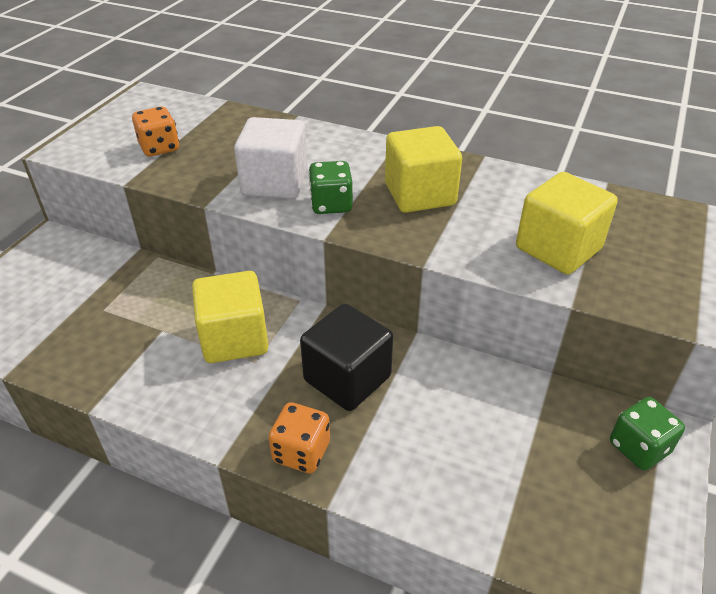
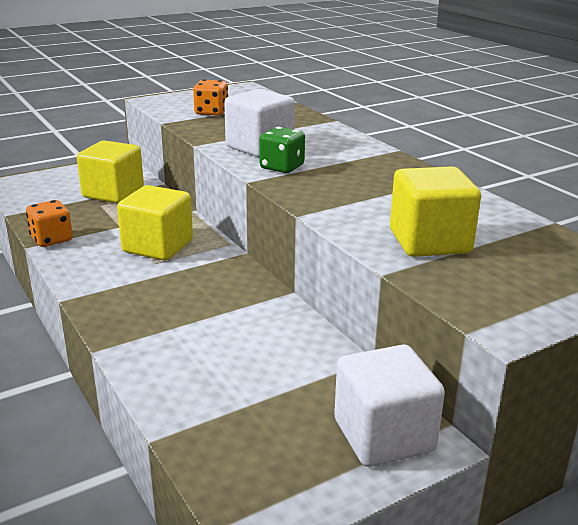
camera: 35 degrees right, 15 degrees down
orange dice [268,402,330,473] -> orange dice moved to [26,200,73,247]
black cube [300,304,393,411] -> none
yellow cube [385,126,462,213] -> yellow cube moved to [77,140,144,203]
green dice [610,397,685,470] -> white cube [334,345,445,467]

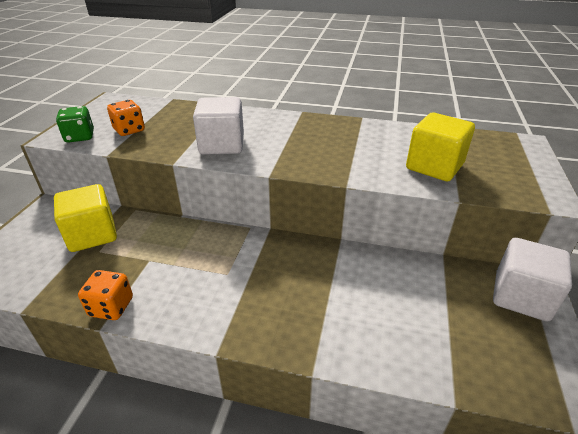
camera: 45 degrees left, 10 degrees up
yellow cube [117,185,193,260] -> none
green dice [259,127,305,173] -> green dice moved to [56,106,94,143]

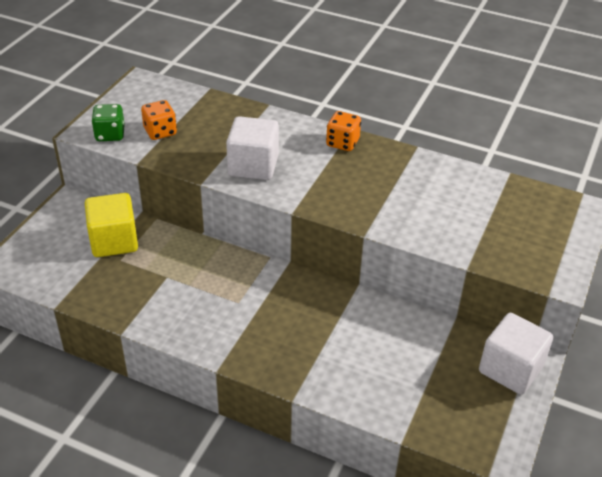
camera: 10 degrees right, 5 degrees up
orange dice [78,270,133,320] -> orange dice moved to [326,111,361,151]
yellow cube [406,113,475,181] -> none

